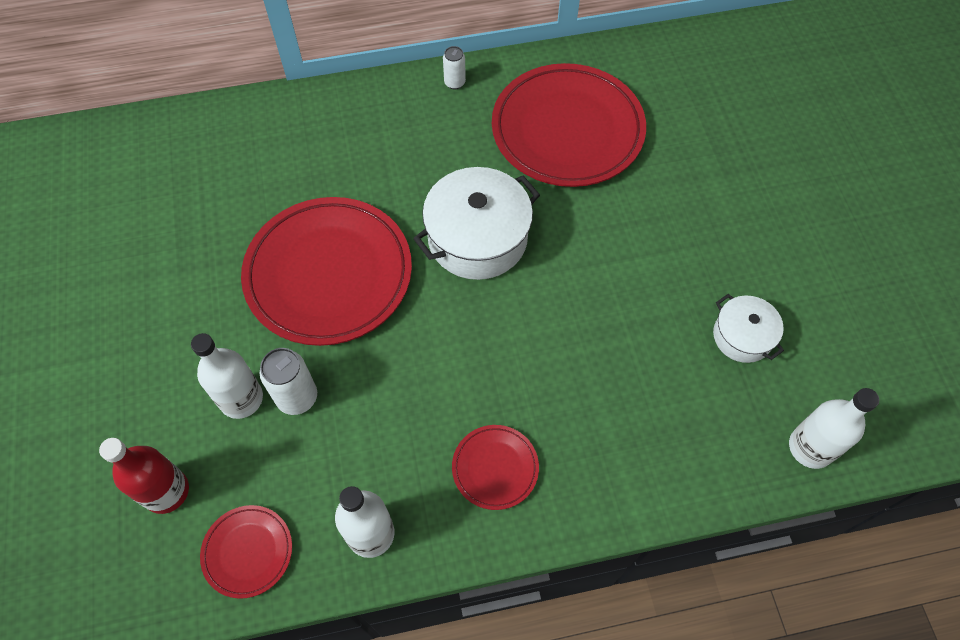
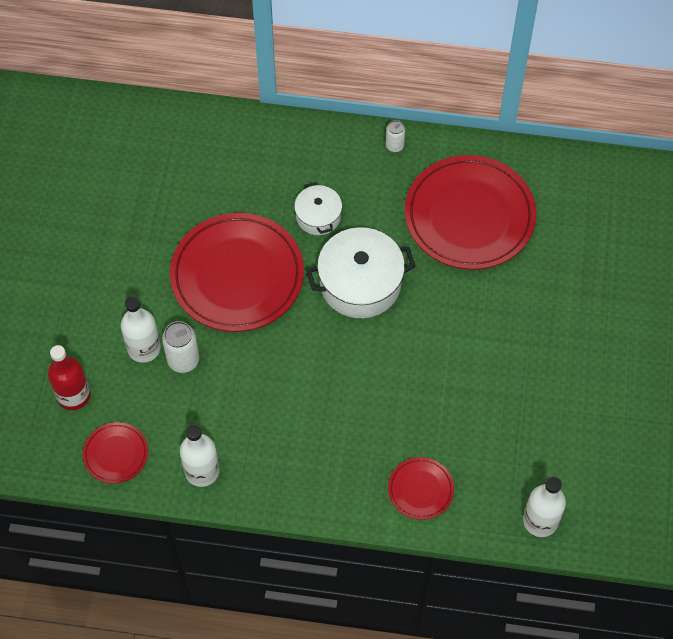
camera: 20 degrees right, 0 degrees up
red plate [452,425,539,510] -> red plate moved to [388,457,454,520]
white pot [713,294,784,363] -> white pot moved to [294,182,342,235]

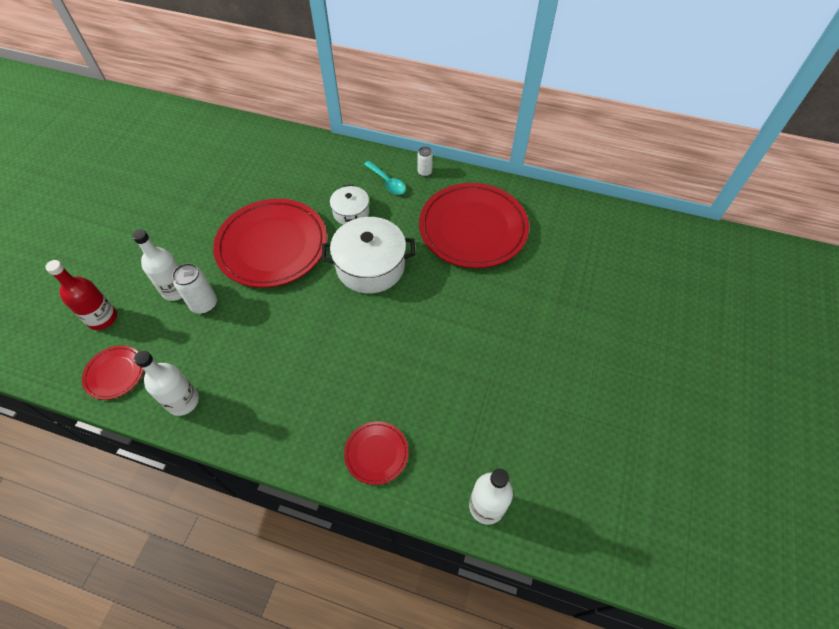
camera: 10 degrees right, 5 degrees down
none -> turquoise spoon [364,161,406,195]

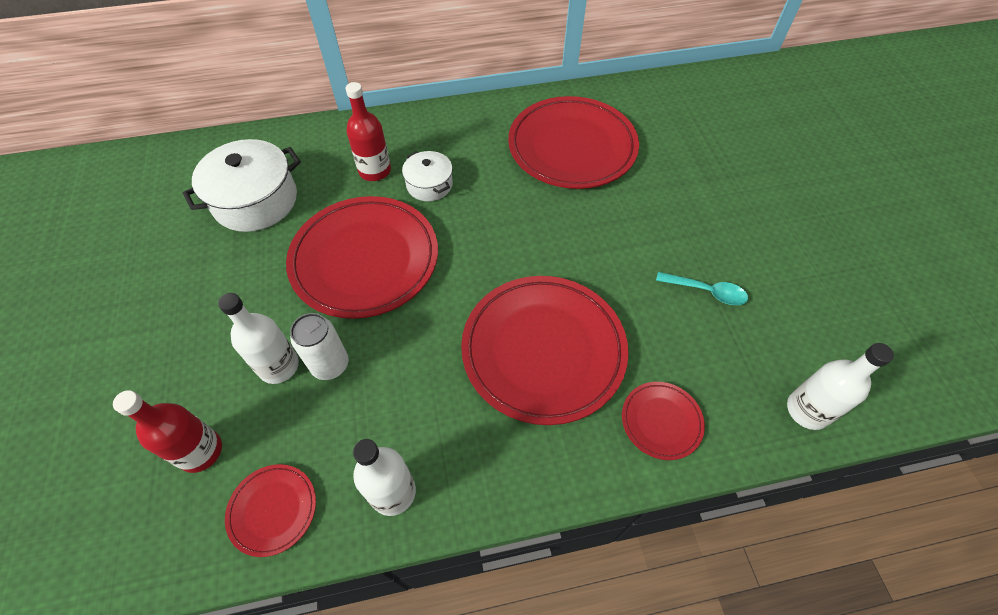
camera: 30 degrees left, 0 degrees up
white pot [322,217,416,293] -> white pot moved to [183,139,301,232]
turquoise spoon [364,161,406,195] -> turquoise spoon moved to [656,272,748,305]
white can [417,147,433,177] -> none
none -> red bottle [346,82,391,181]
none -> red plate [461,276,628,425]

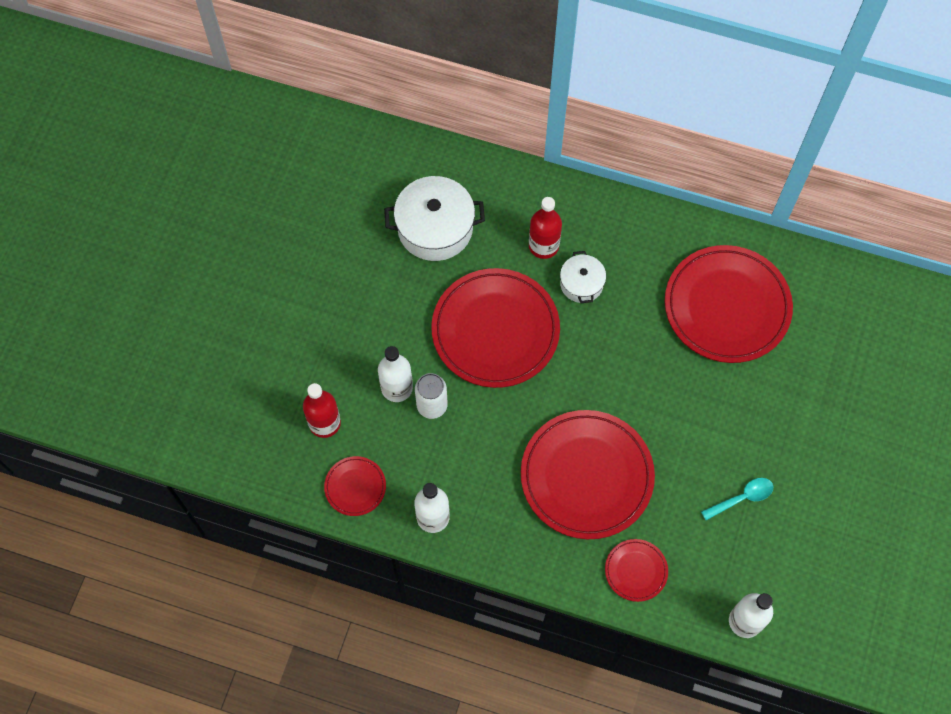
camera: 30 degrees right, 10 degrees up
turquoise spoon [656,272,748,305] -> turquoise spoon turned 75 degrees counterclockwise [701,478,774,520]

